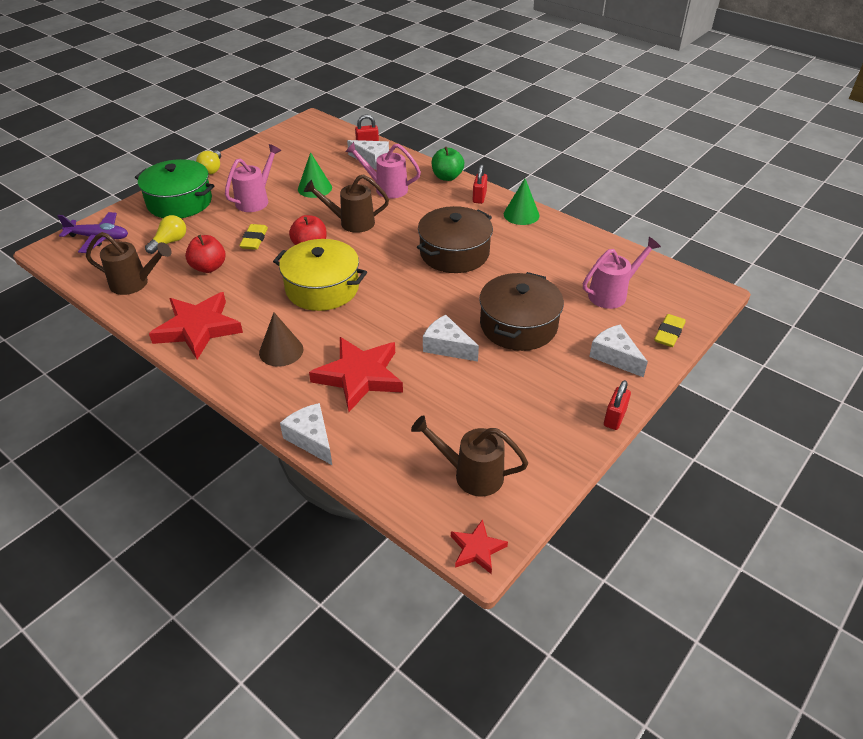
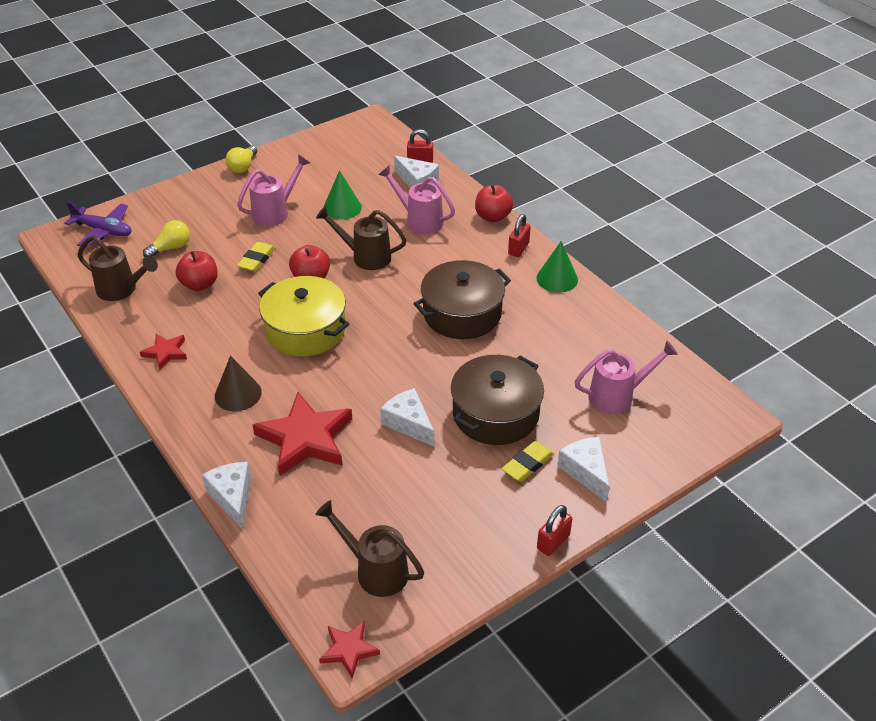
camera: 15 degrees right, 0 degrees up
green pot [135,159,214,218] -> none
red star [149,292,243,360] -> red star [140,334,187,370], size x0.51
green apple [432,147,464,181] -> red apple [475,184,513,222]
yellow eraser [654,314,686,347] -> yellow eraser moved to [502,441,554,482]

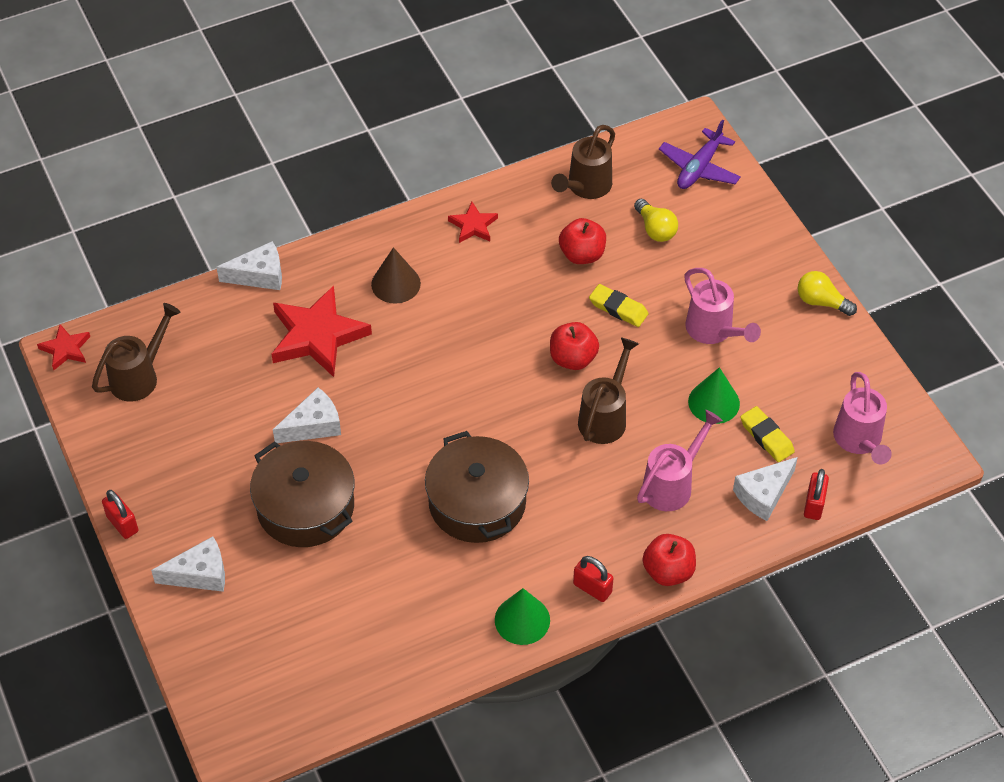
camera: 100 degrees right, 10 degrees up
yellow pot [258,276,349,357] -> none
yellow eraser [502,441,554,482] -> yellow eraser moved to [740,406,795,462]
pink watering can [575,341,678,414] -> pink watering can moved to [833,372,892,464]

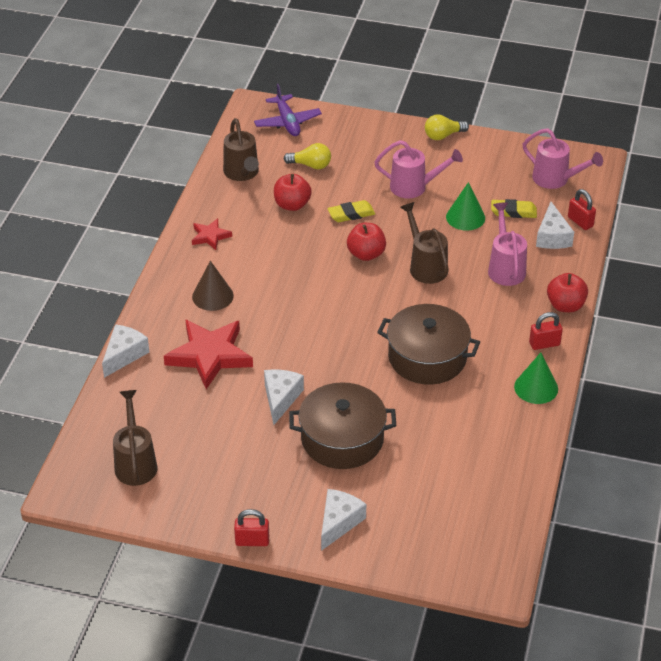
camera: 50 degrees left, 10 degrees down
red star [37,324,90,370] -> none

